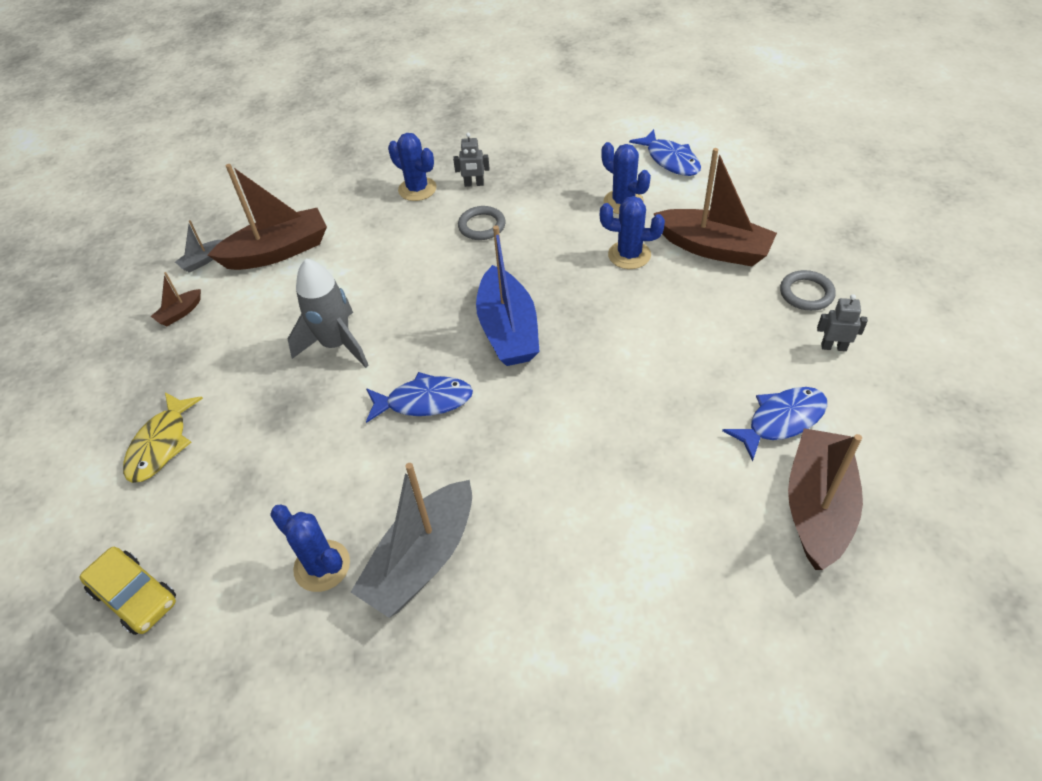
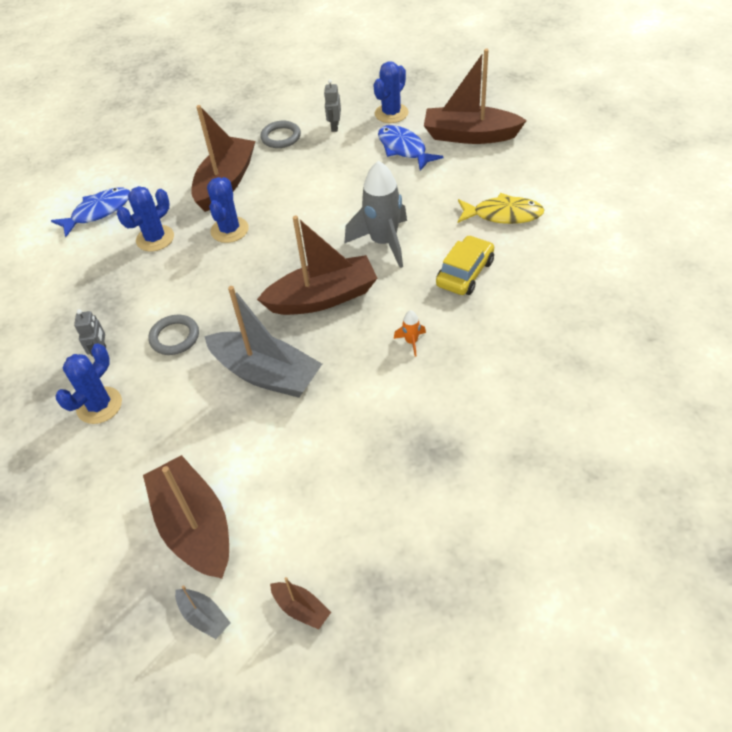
camera: 95 degrees left, 0 degrees up
yellow car [80,547,176,635] -> yellow car moved to [436,235,494,295]
yellow fish [123,392,203,483] -> yellow fish moved to [458,193,545,224]
blue cactus [270,505,350,592] -> blue cactus moved to [373,61,408,123]
grey rocket [288,259,369,368] -> grey rocket moved to [344,161,407,268]
grey boat [351,463,472,618] -> grey boat moved to [204,286,322,398]
blue fish [366,372,473,423] -> orange rocket [394,310,426,356]
blue boat [476,225,540,366] -> brown boat [257,215,378,315]

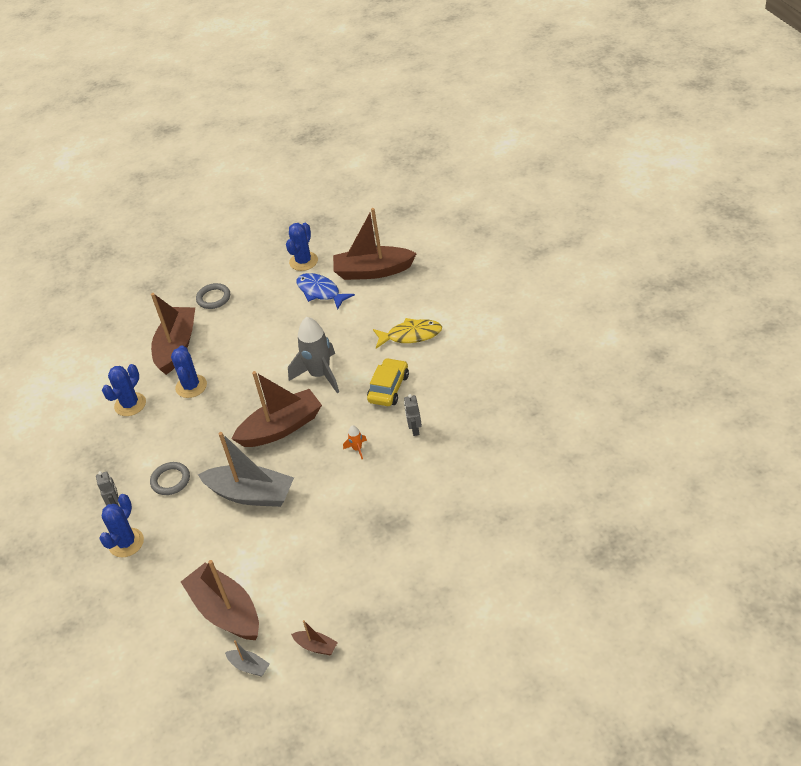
camera: 10 degrees left, 5 degrees down
blue fish [51,187,130,237] -> none
grey robot [324,79,341,132] -> grey robot moved to [404,394,422,436]

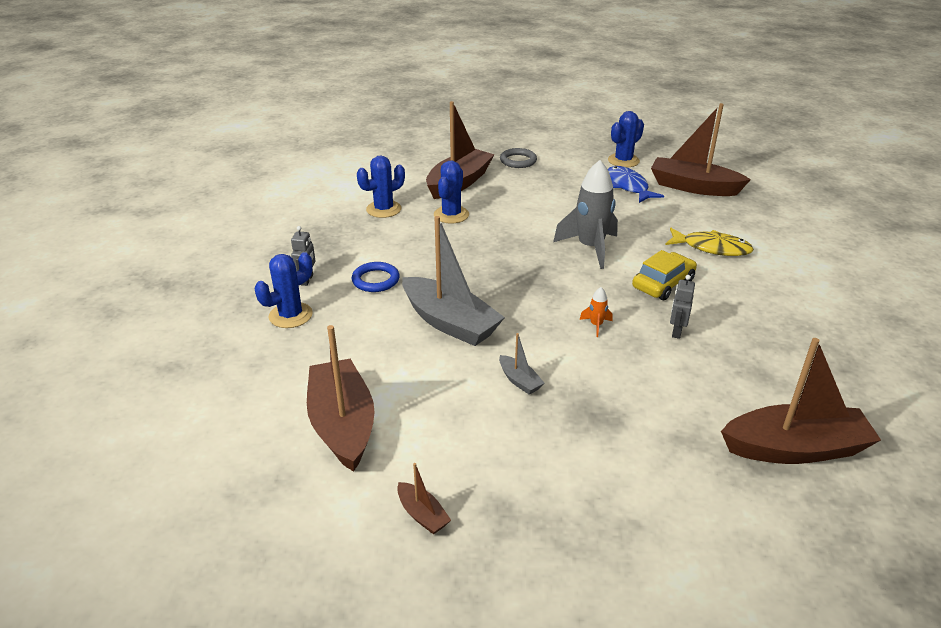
camera: 20 degrees right, 10 degrees down
grey ring [150,462,190,495] -> blue ring [352,262,400,292]
grey boat [225,640,270,677] -> grey boat moved to [499,333,544,395]
brown boat [232,371,322,447] -> brown boat moved to [721,338,881,464]

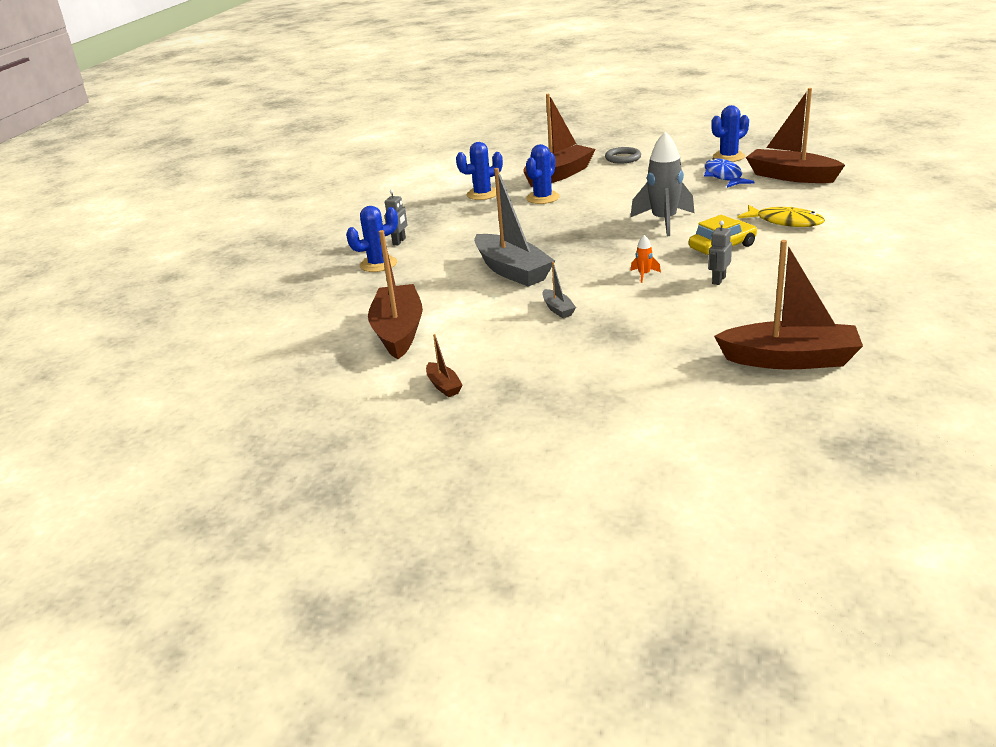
camera: 15 degrees right, 5 degrees down
blue ring [352,262,400,292] -> none

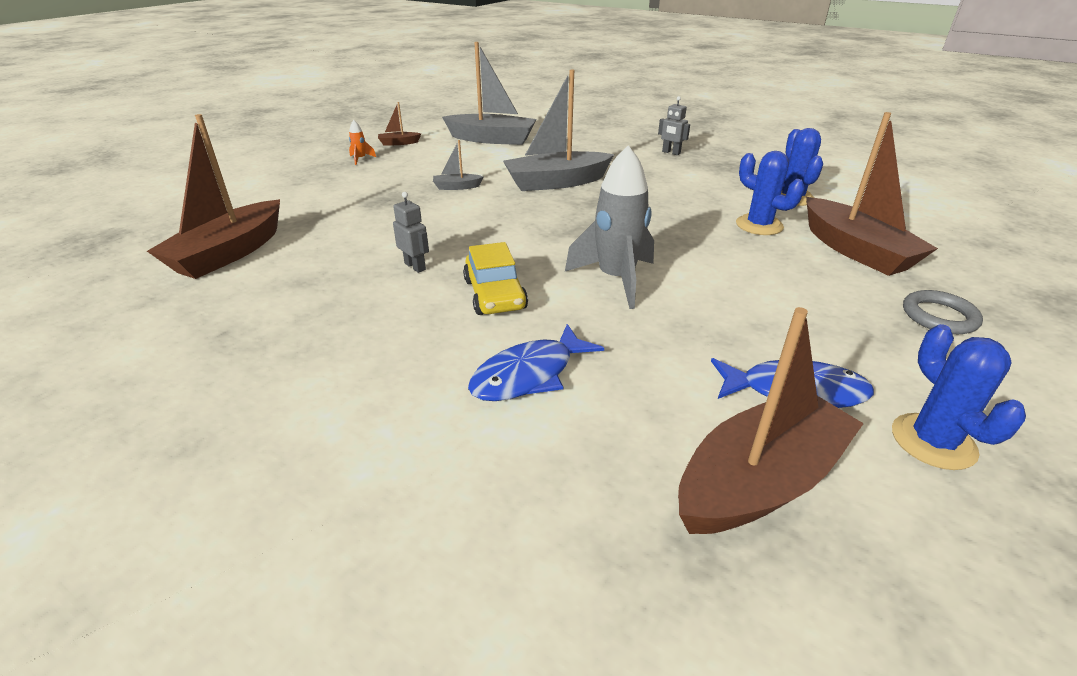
camera: 105 degrees right, 5 degrees up
blue cactus [346,206,398,272] -> none
brown boat [368,230,423,359] -> grey boat [442,42,537,145]
orange rocket [631,235,661,283] -> orange rocket moved to [349,120,376,165]
yellow fish [737,205,825,227] -> blue fish [468,324,604,401]

